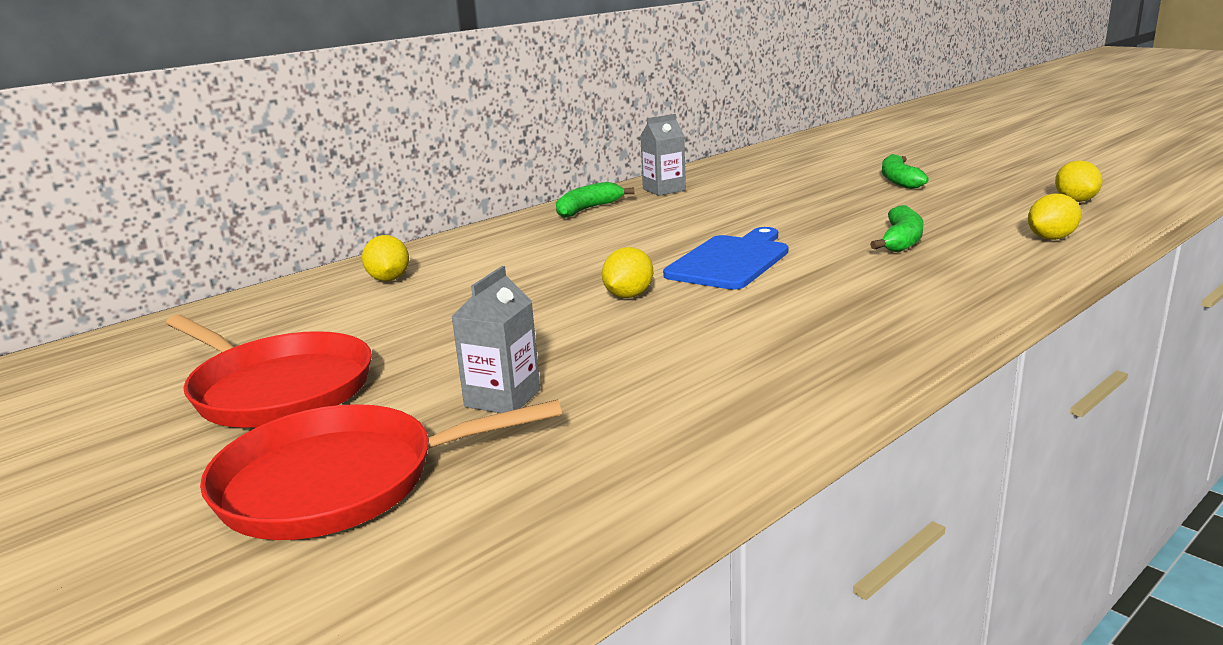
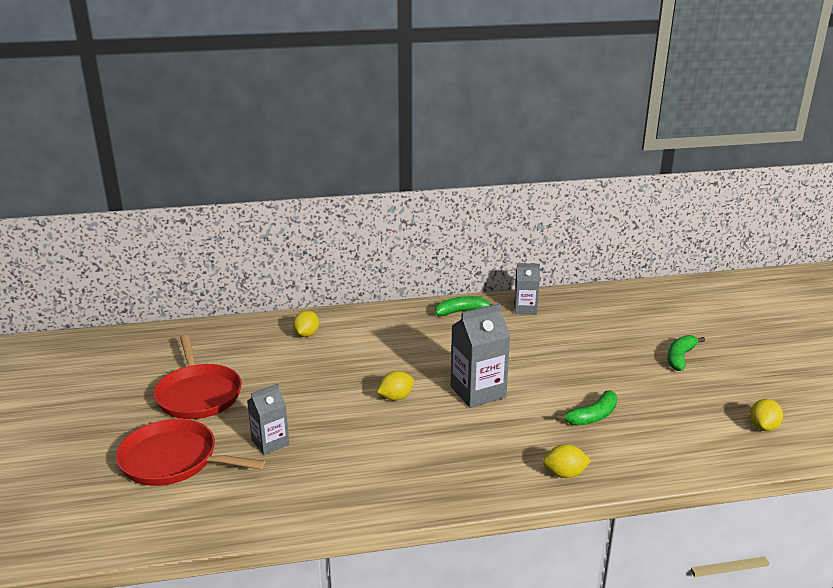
camera: 30 degrees right, 5 degrees up
blue cutting board [663,227,788,290] -> grey carton [451,303,510,408]
yellow lemon [1028,194,1082,240] -> yellow lemon moved to [543,444,591,478]

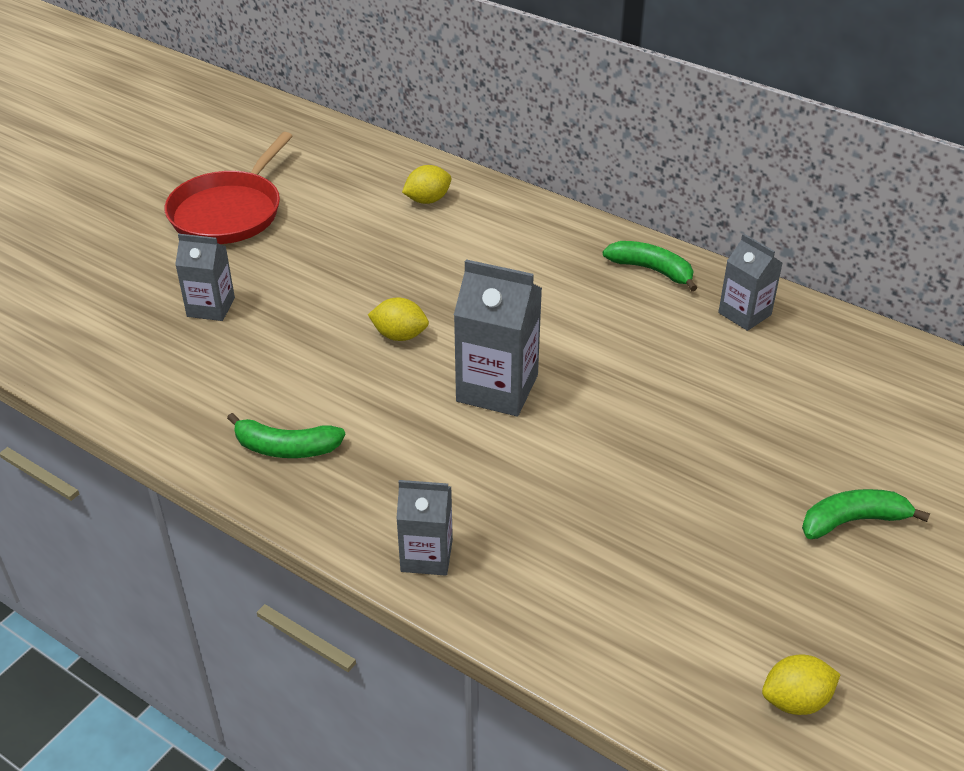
camera: 45 degrees right, 15 degrees up
red pan [116,419,265,486] -> none
yellow lemon [543,444,591,478] -> grey carton [396,480,453,576]
green banana [555,390,617,426] -> green banana moved to [227,413,345,458]

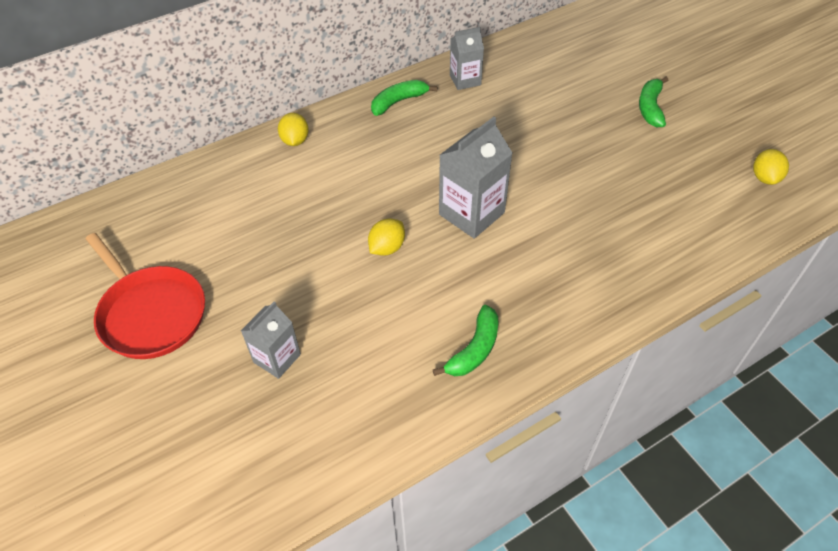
camera: 65 degrees left, 10 degrees up
grey carton [396,480,453,576] -> none
yellow lemon [402,165,451,204] -> yellow lemon moved to [278,113,309,146]

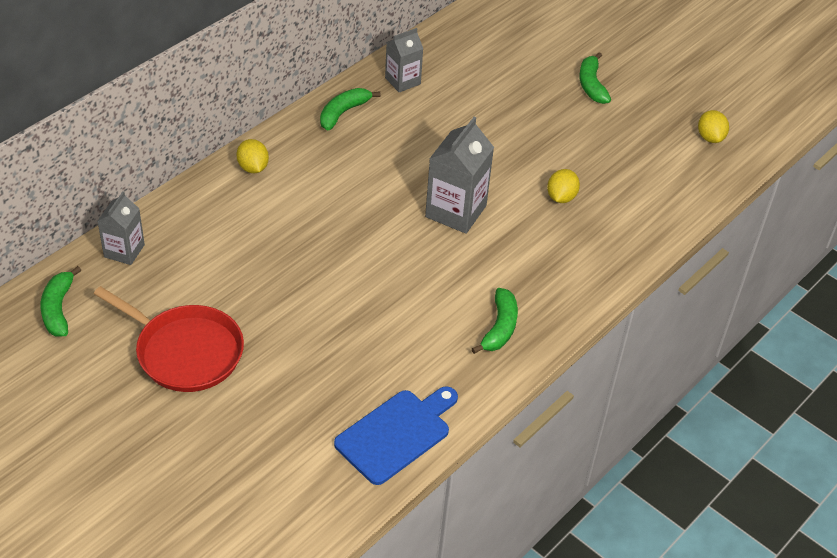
camera: 20 degrees left, 5 degrees down
grey carton [241,301,301,379] -> grey carton moved to [97,191,145,265]
yellow lemon [368,218,405,256] -> yellow lemon moved to [547,169,580,203]
none -> green banana [40,266,81,336]
none -> blue cutting board [334,386,458,485]

